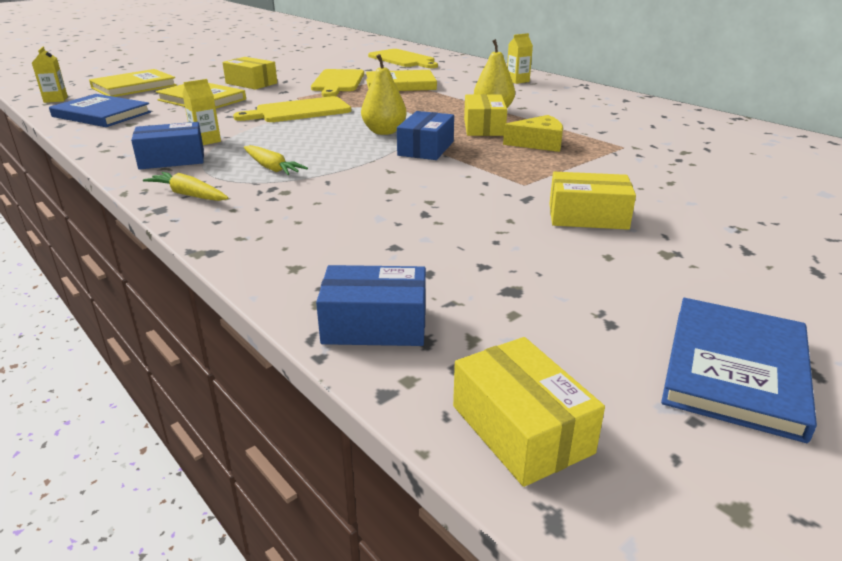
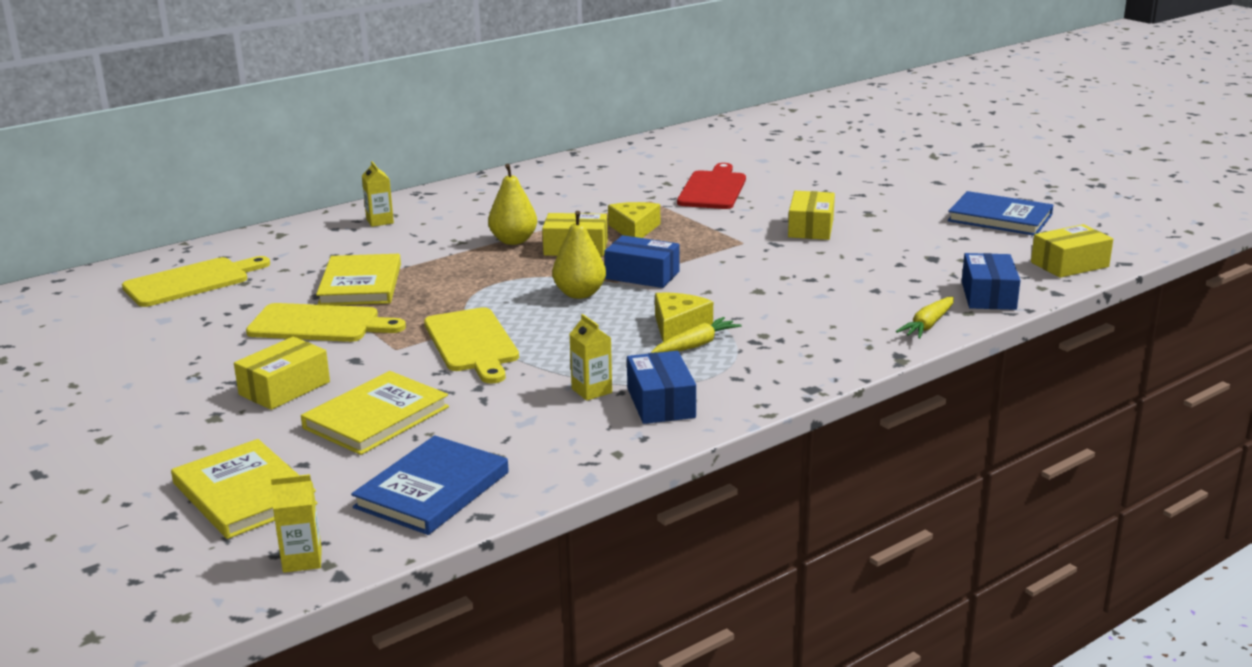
camera: 85 degrees left, 5 degrees down
yellow carrot [143,172,228,201] -> yellow carrot moved to [896,297,954,339]
none -> yellow cheese [655,293,713,342]
none -> red cutting board [677,163,746,209]

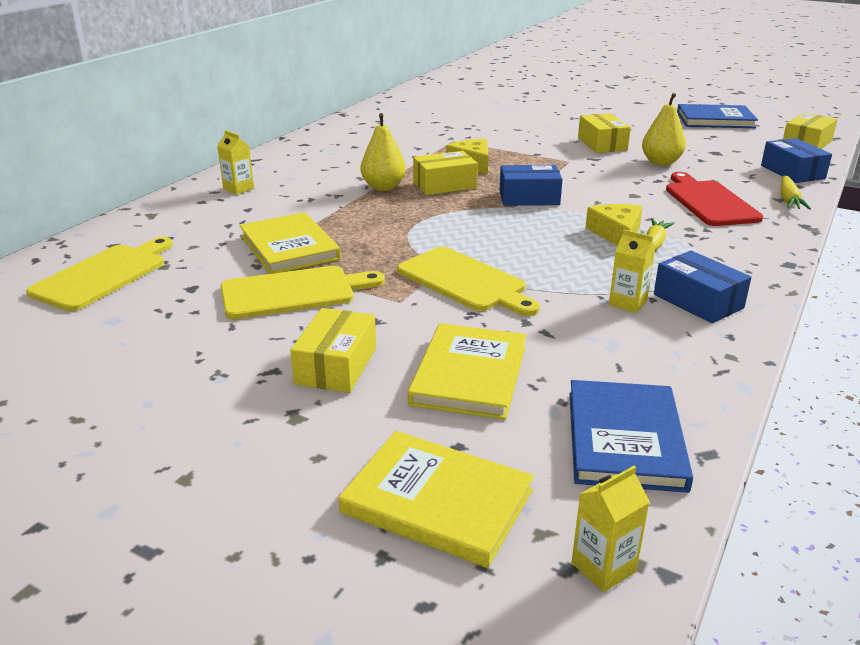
camera: 25 degrees left, 5 degrees up
yellow pear [552,211,606,299] -> yellow pear moved to [642,93,686,166]
red cutting board [677,163,746,209] -> red cutting board moved to [666,172,763,226]

